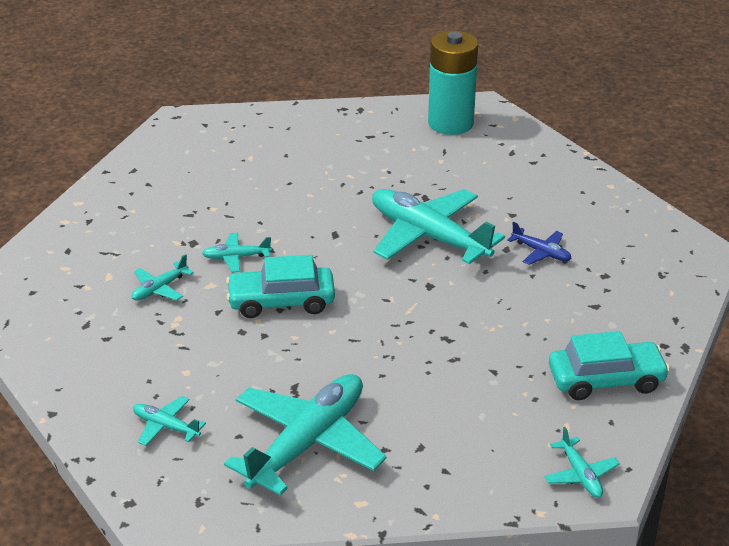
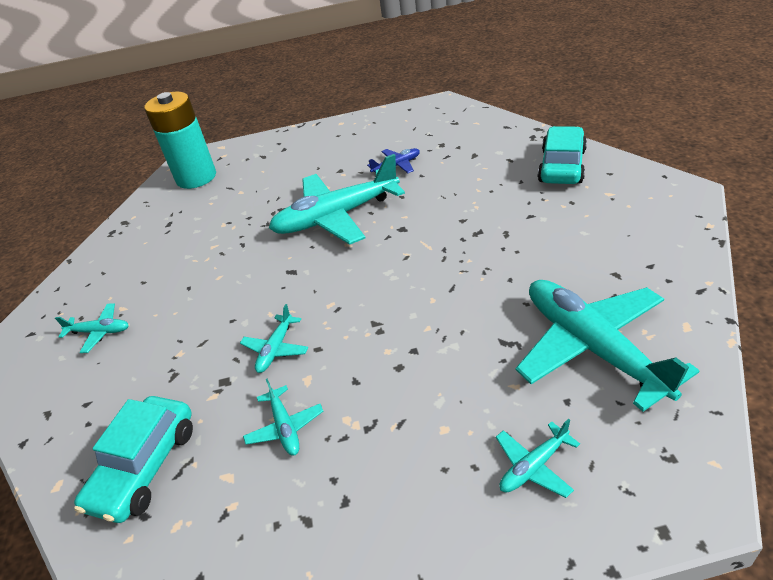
camera: 60 degrees left, 5 degrees up
turquoise car [226,255,335,318] -> turquoise car moved to [74,396,193,523]
turquoise plane [544,427,620,498] -> turquoise plane moved to [55,303,129,353]

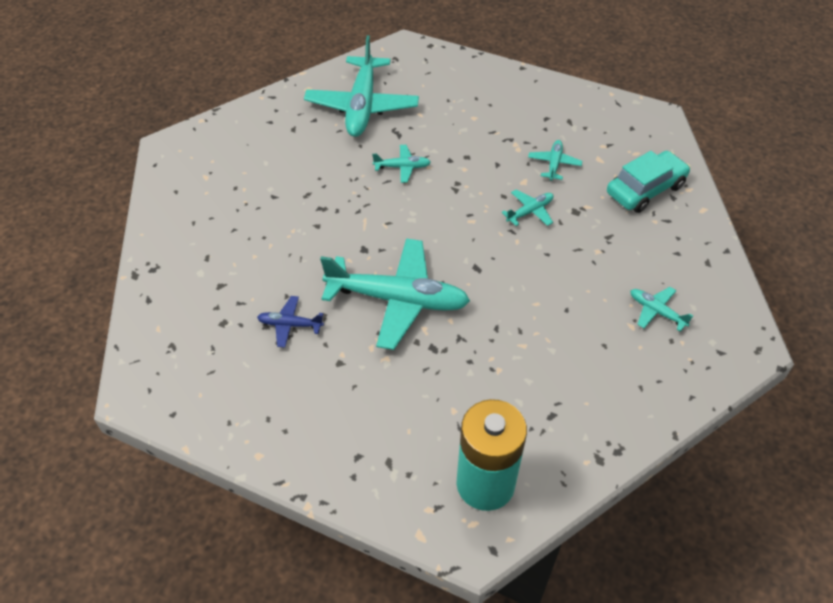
camera: 150 degrees left, 10 degrees up
turquoise plane [496,419,580,498] -> turquoise plane moved to [372,145,431,183]
turquoise car [538,126,587,184] -> none

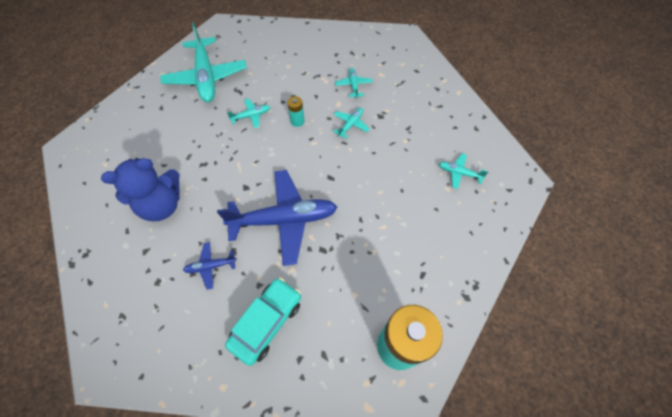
camera: 20 degrees left, 10 degrees up
turquoise plane [320,238,470,350] -> blue plane [217,170,337,266]
turquoise car [607,151,691,213] -> turquoise car moved to [225,278,301,366]
none -> blue teddy bear [101,158,180,221]
none -> turquoise battery [287,96,304,127]

